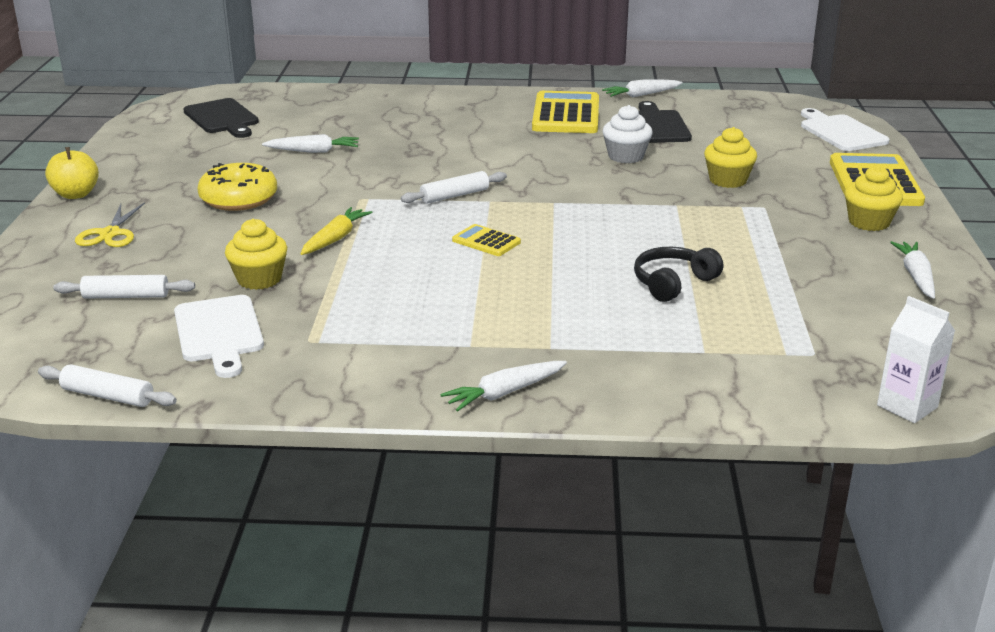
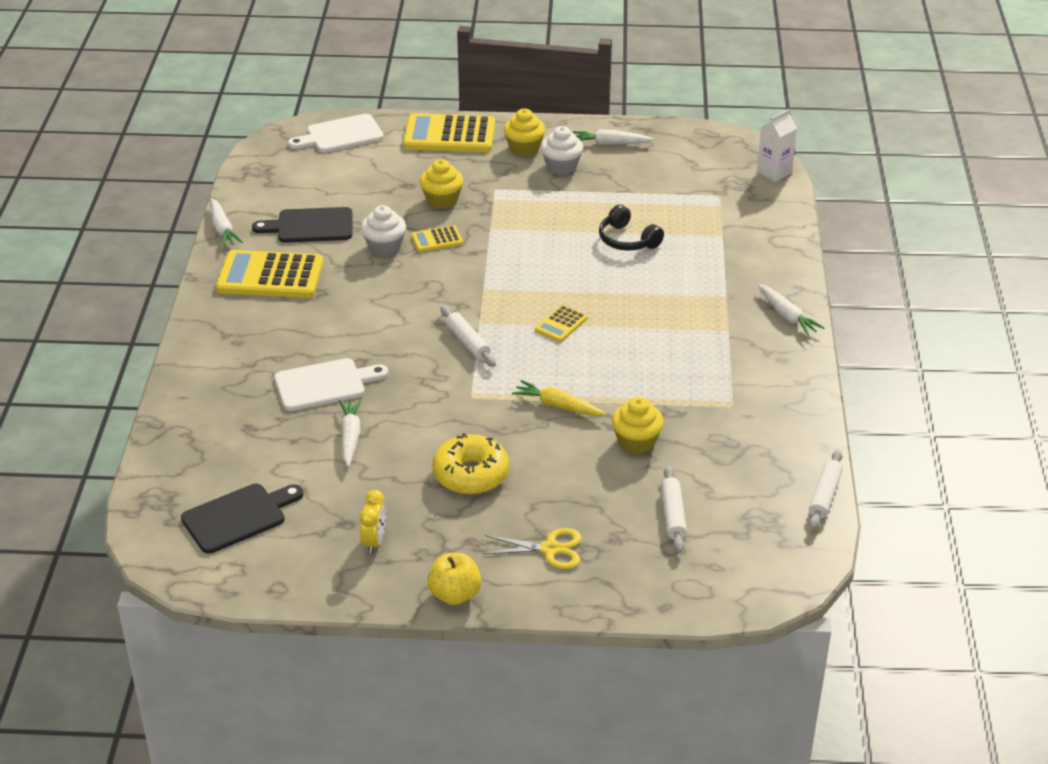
camera: 90 degrees left, 10 degrees up
white cutting board [174,295,264,378] -> white cutting board moved to [274,358,388,411]
none -> yellow clock [359,490,386,554]
none -> yellow calculator [411,226,463,252]
none -> white cupcake [541,126,583,175]

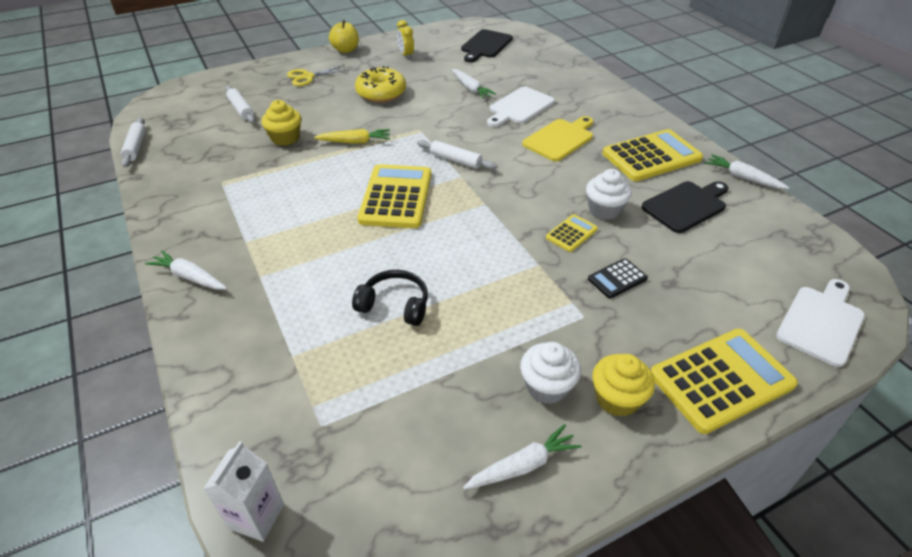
camera: 150 degrees right, 5 degrees up
yellow cupcake [420,159,463,209] -> black calculator [588,258,648,299]
yellow calculator [535,305,587,342] -> yellow calculator [358,164,431,228], size x2.05
none -> yellow cutting board [522,116,593,161]

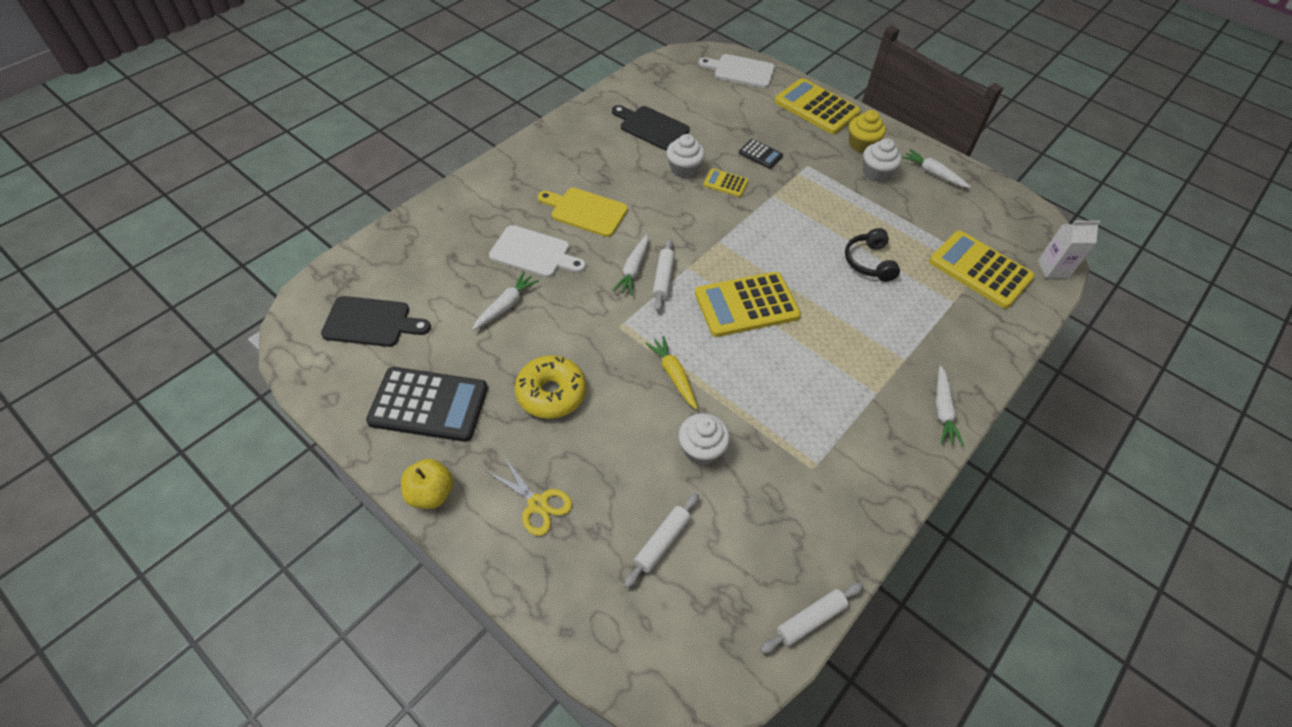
camera: 115 degrees left, 10 degrees up
yellow cupcake [261,100,301,146] -> white cupcake [679,413,730,465]
yellow clock [397,20,414,59] -> black calculator [366,367,488,442]
yellow calculator [602,129,703,181] -> yellow calculator moved to [929,231,1035,308]
white carrot [705,154,789,189] -> white carrot moved to [613,234,648,296]

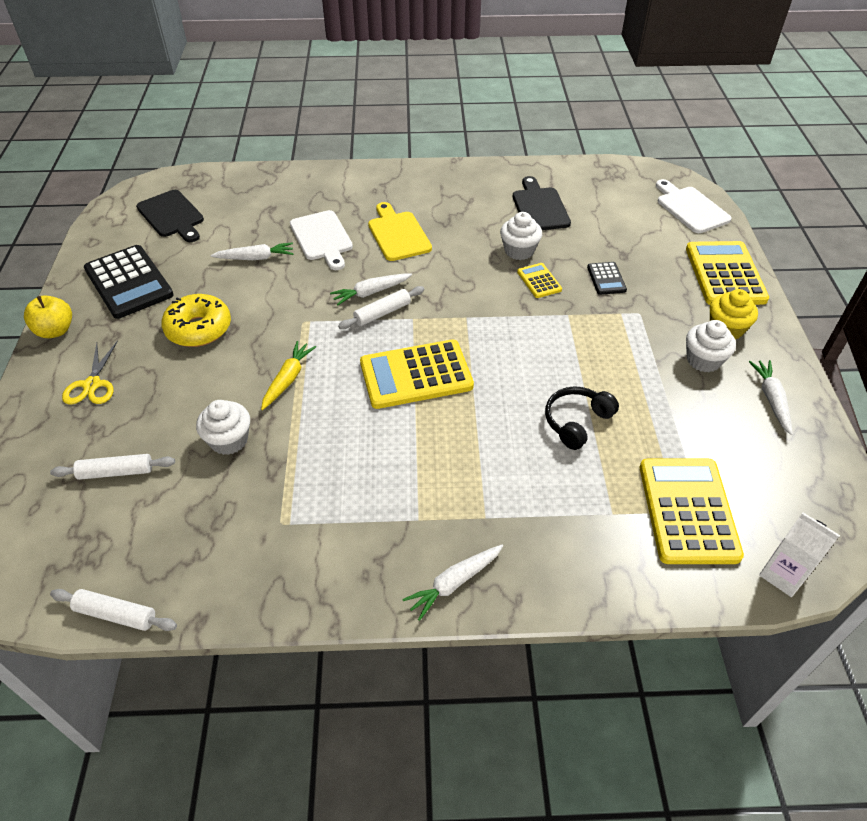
camera: 50 degrees right, 5 degrees down
yellow calculator [695,272,801,337] -> yellow calculator turned 45 degrees counterclockwise [360,339,474,409]

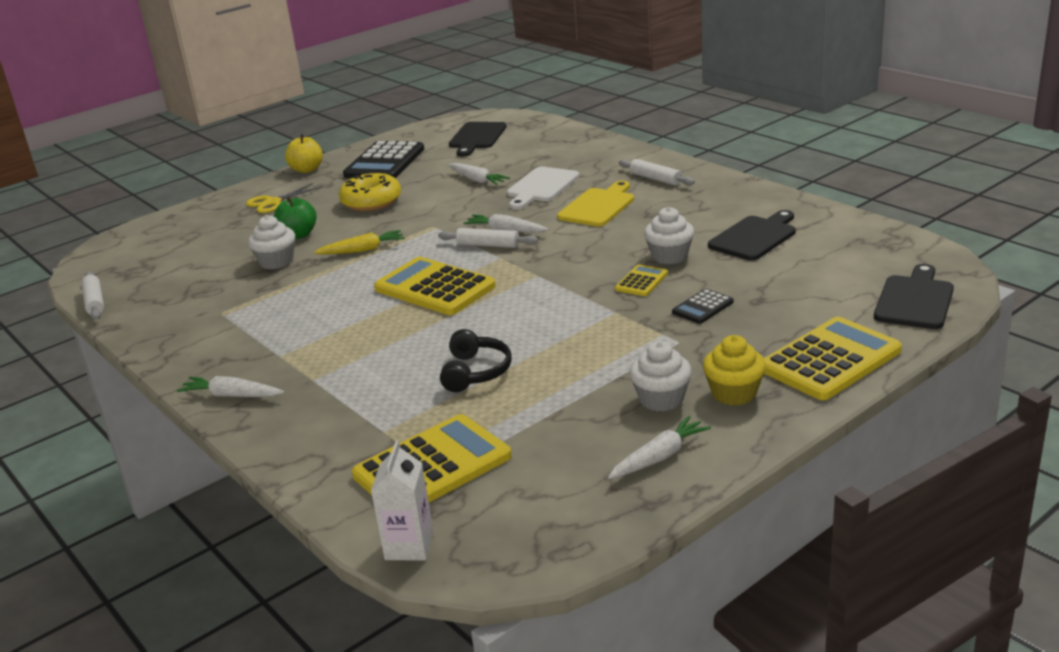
camera: 55 degrees right, 20 degrees down
white rolling pin [50,454,175,480] -> white rolling pin moved to [619,159,695,186]
black headphones [545,386,619,450] -> black headphones turned 90 degrees clockwise [440,329,512,392]
white cutting board [656,179,732,233] -> black cutting board [874,264,954,329]
none -> green apple [274,196,317,239]

